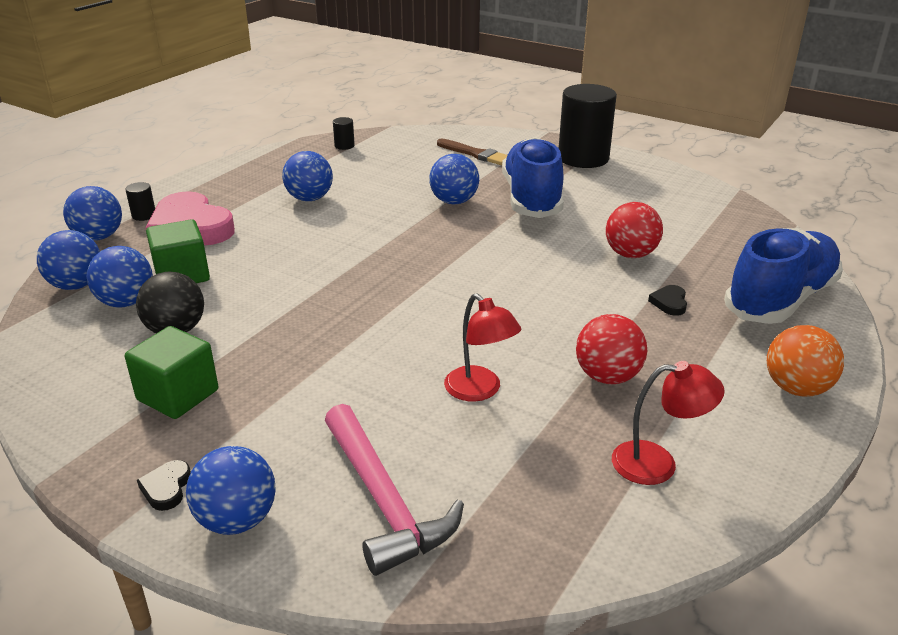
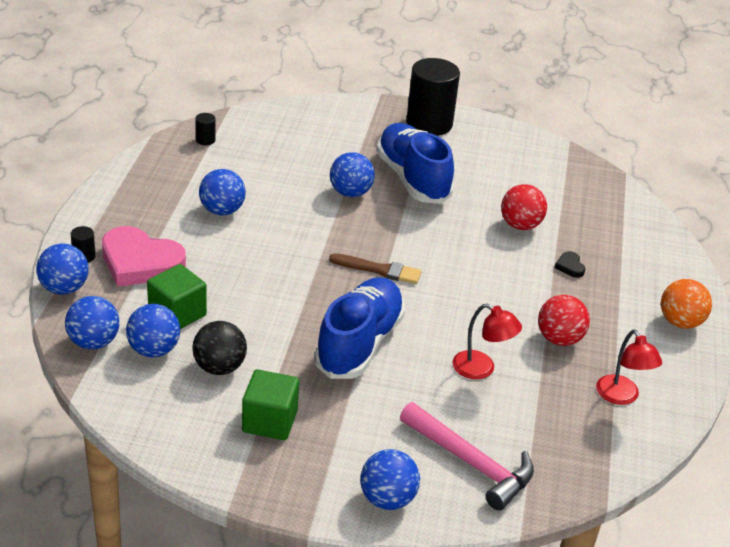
camera: 25 degrees left, 5 degrees up
black heart [137,460,191,511] -> none
brown brush [437,139,507,165] -> brown brush moved to [329,253,422,284]
red lamp [612,361,725,485] -> red lamp turned 90 degrees clockwise [596,329,662,405]
blue shoe [724,228,843,324] -> blue shoe moved to [314,277,405,379]

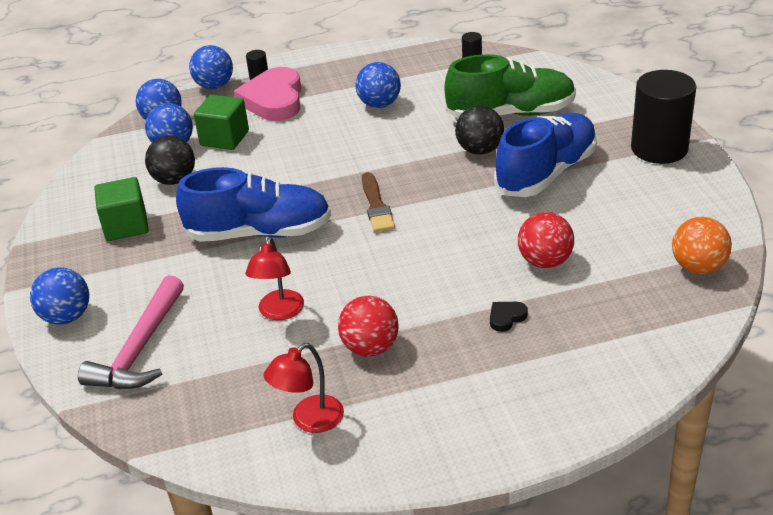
camera: 70 degrees right, 0 degrees up
blue ball [330,152,375,197] -> black ball [455,105,504,155]
orange ball [661,279,712,329] -> orange ball moved to [672,217,732,274]
none -> green shoe [445,54,576,118]

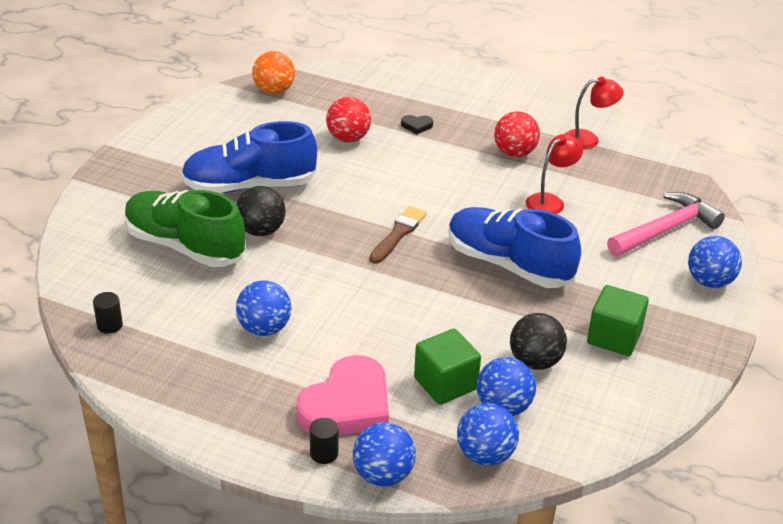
camera: 145 degrees left, 0 degrees up
black cylinder [631,70,696,164] -> none

